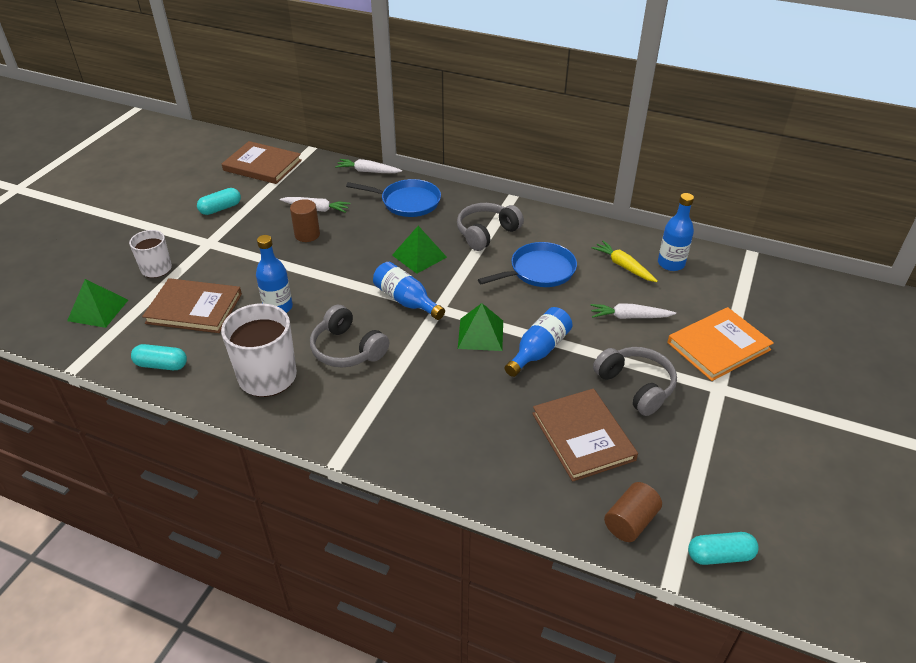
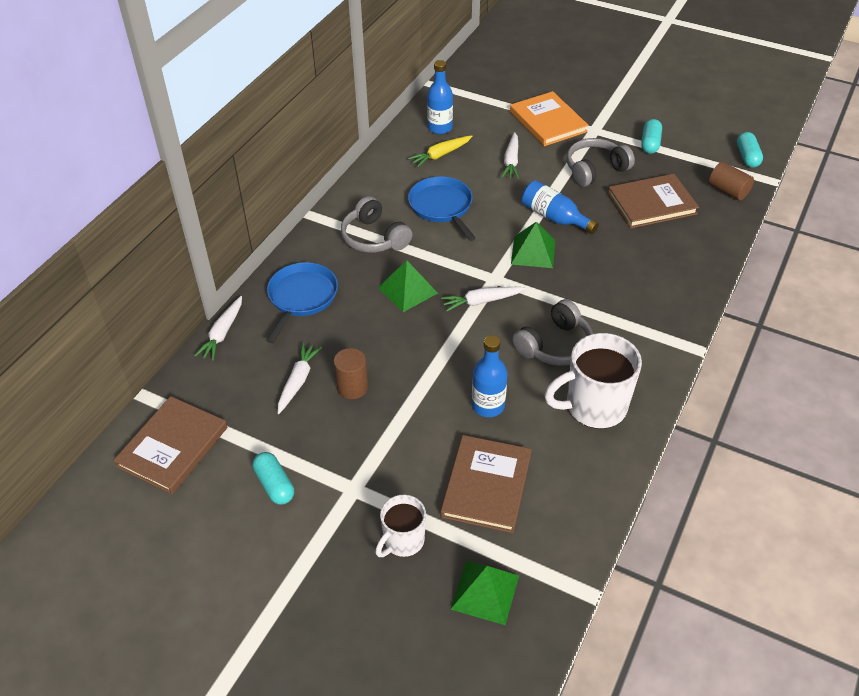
camera: 85 degrees left, 5 degrees up
turquoise capsule [131,344,187,370] -> turquoise capsule moved to [641,119,662,154]
blue bottle [373,262,445,320] -> white carrot [441,287,526,312]

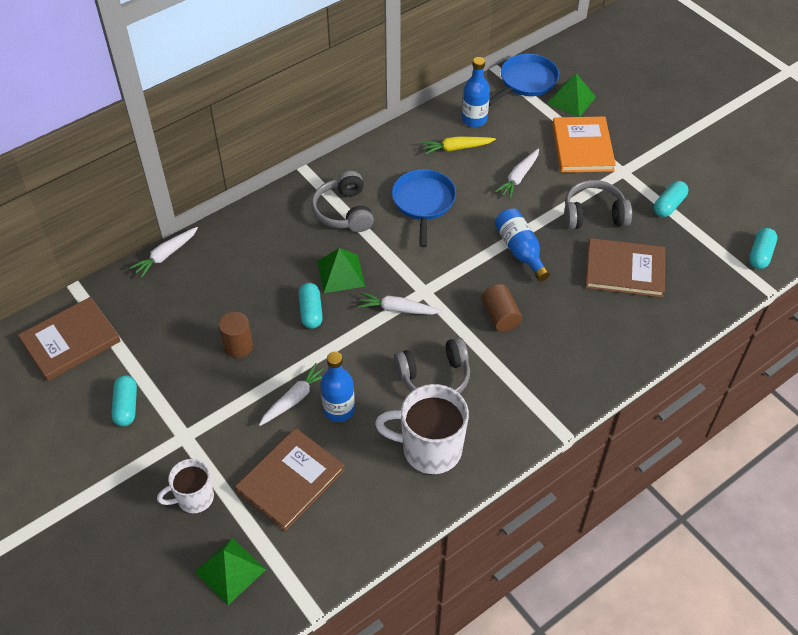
camera: 25 degrees right, 5 degrees up
blue pan [266,262,338,343] -> blue pan moved to [489,54,559,106]
white carrot [278,343,322,414] -> white carrot moved to [259,363,323,426]
green pyramid [511,222,555,268] -> green pyramid moved to [547,73,596,117]
brown cylinder [709,162,754,201] -> brown cylinder moved to [482,284,522,332]
none -> turquoise capsule [299,283,323,329]

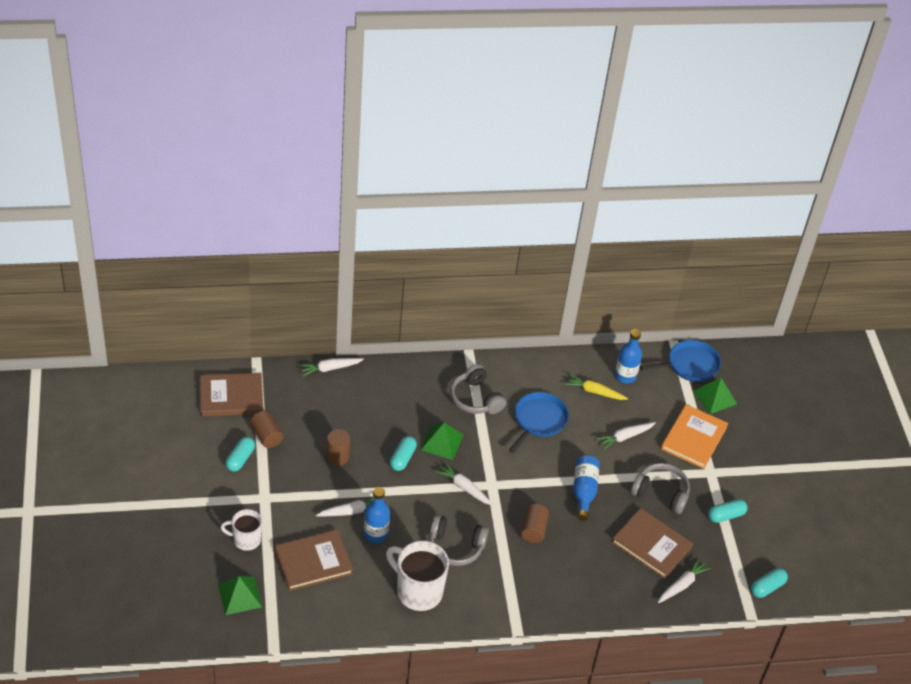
camera: 25 degrees right, 5 degrees down
grey headphones [311,171,374,232] -> grey headphones turned 45 degrees counterclockwise [450,364,506,414]
none -> brown cylinder [250,411,283,448]
none -> white carrot [658,558,710,603]

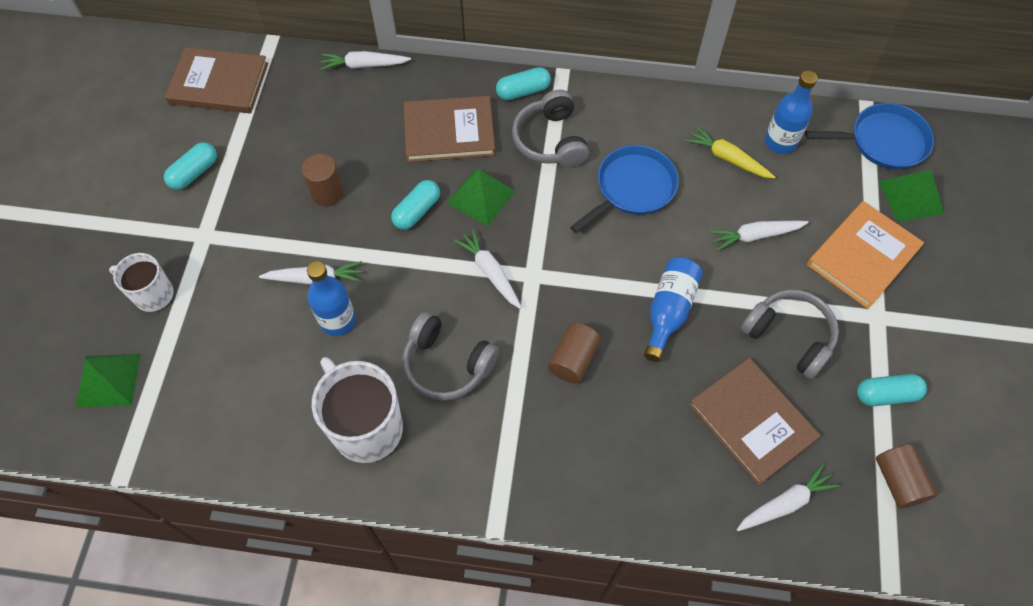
camera: 20 degrees right, 15 degrees up
brown cylinder [250,411,283,448] -> brown cylinder moved to [876,444,937,508]
brown book [275,529,353,591] -> brown book moved to [404,96,495,162]
turquoise capsule [751,568,788,598] -> turquoise capsule moved to [496,67,551,100]

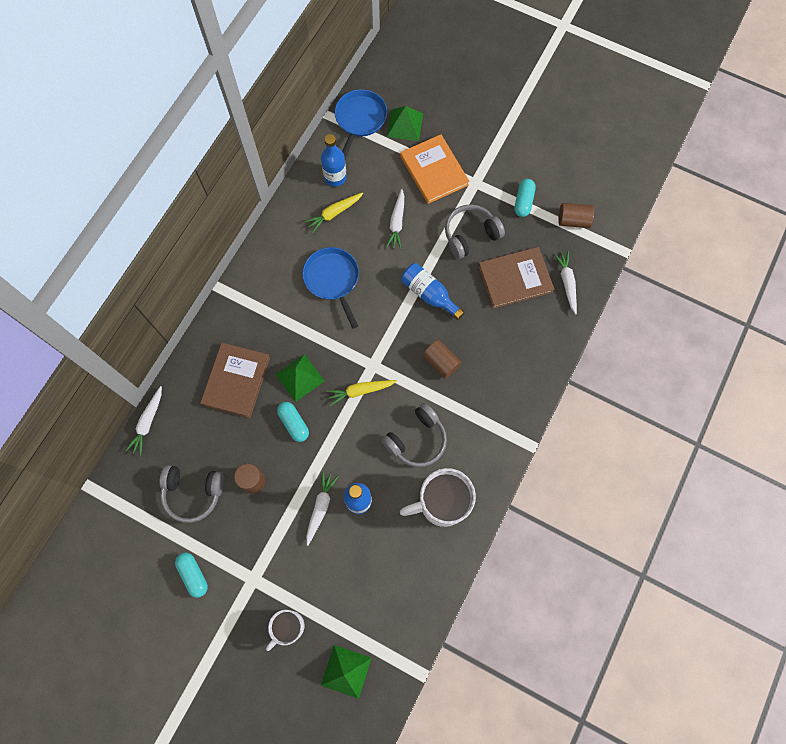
camera: 70 degrees left, 10 degrees up
brown book [165,47,268,113] -> none
white carrot [454,229,522,309] -> yellow carrot [326,380,397,406]
turquoise capsule [496,67,551,100] -> none
grey headphones [512,90,589,167] -> grey headphones moved to [160,465,225,523]

